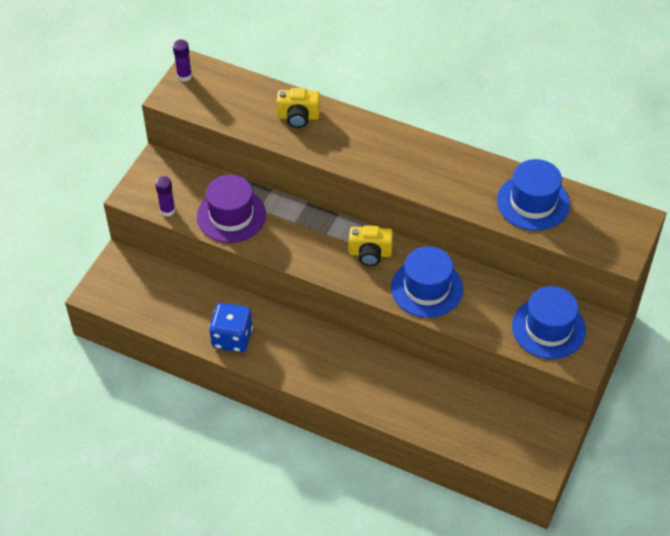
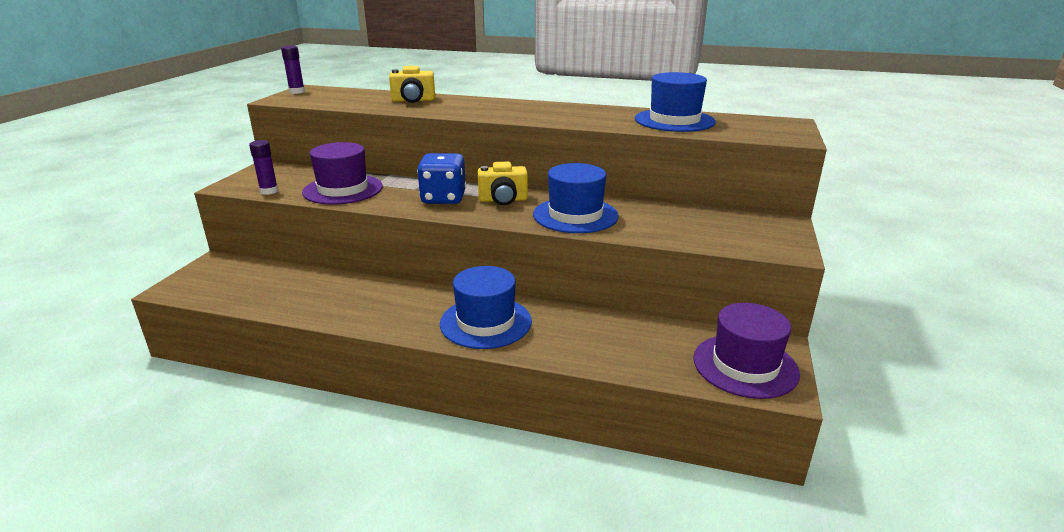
camera: 10 degrees left, 25 degrees down
blue dice [209,303,253,352] -> blue dice moved to [417,153,466,204]
blue hat [512,286,586,359] -> blue hat moved to [440,266,532,349]
none -> purple hat [693,303,800,399]

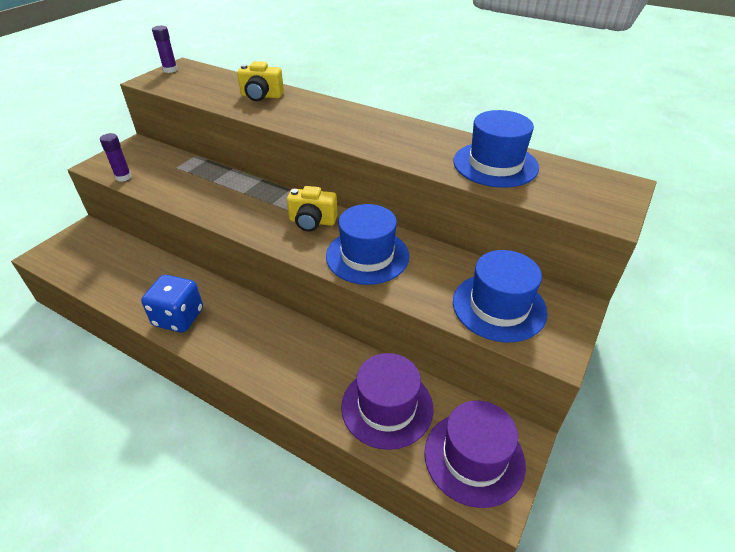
camera: 15 degrees right, 15 degrees up
purple hat [302,142,383,205] -> purple hat moved to [341,353,433,450]
blue dice [417,153,466,204] -> blue dice moved to [141,275,203,332]
blue hat [440,266,532,349] -> blue hat moved to [453,250,547,342]

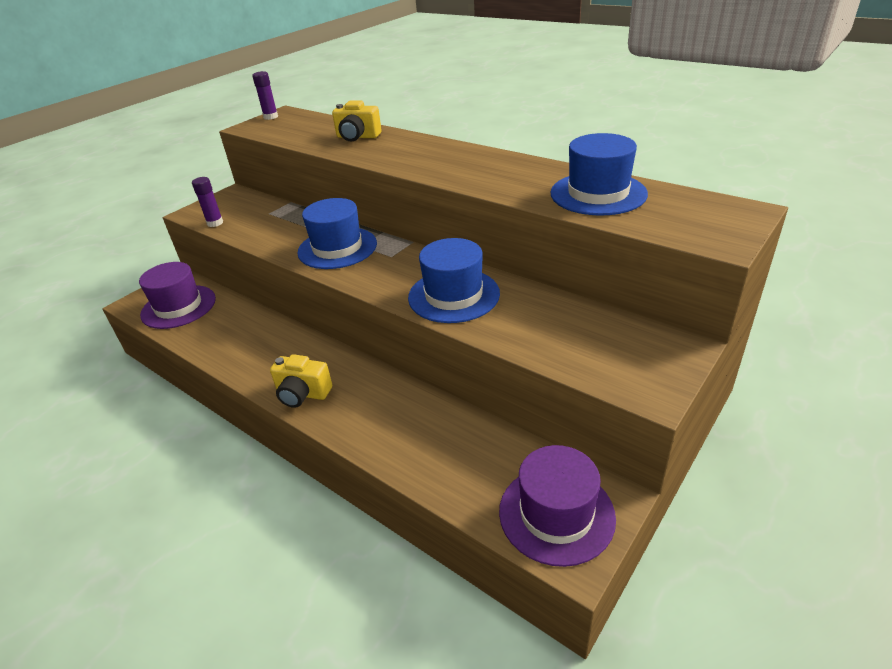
camera: 10 degrees right, 5 degrees down
blue dice [141,275,203,332] -> none
yellow camera [287,186,338,231] -> yellow camera moved to [270,354,332,408]
purple hat [341,353,433,450] -> purple hat moved to [139,262,216,329]
blue hat [453,250,547,342] -> blue hat moved to [297,198,377,269]

